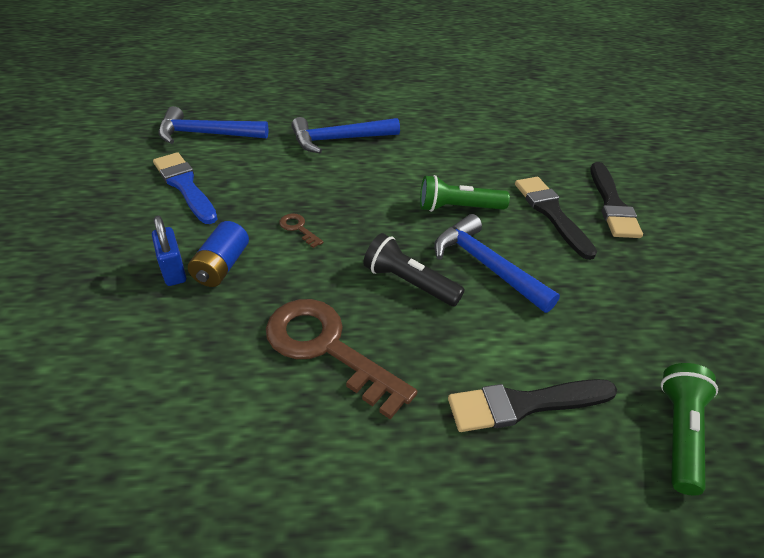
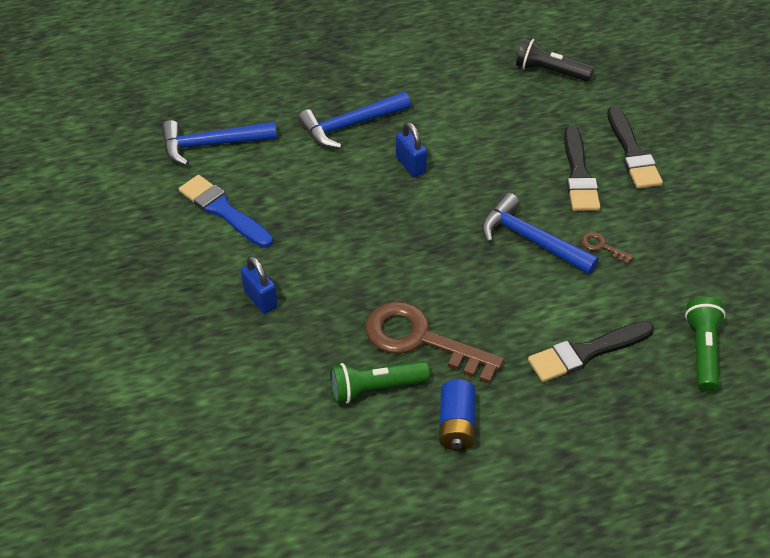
camera: 10 degrees left, 5 degrees up
blue battery [188,221,249,287] -> blue battery moved to [439,379,475,451]
brown key [279,213,324,248] -> brown key moved to [581,232,634,264]
black flashlight [363,233,465,306] -> black flashlight moved to [516,38,594,81]
green flashlight [420,175,510,212] -> green flashlight moved to [330,361,430,404]
black brush [515,177,597,260] -> black brush turned 150 degrees counterclockwise [564,126,600,211]
none -> blue padlock [396,122,427,177]

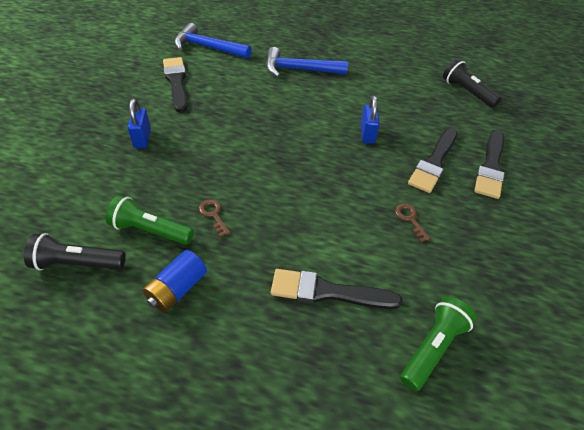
camera: 30 degrees right, 0 degrees up
blue brush [179,175,273,248] -> black brush [163,57,187,113]
brown key [365,301,504,384] -> brown key [199,199,230,237], size x0.41
blue padlock [396,122,427,177] -> blue padlock moved to [360,96,380,144]
blue hammer [482,193,599,275] -> none
none -> black flashlight [24,233,126,270]

